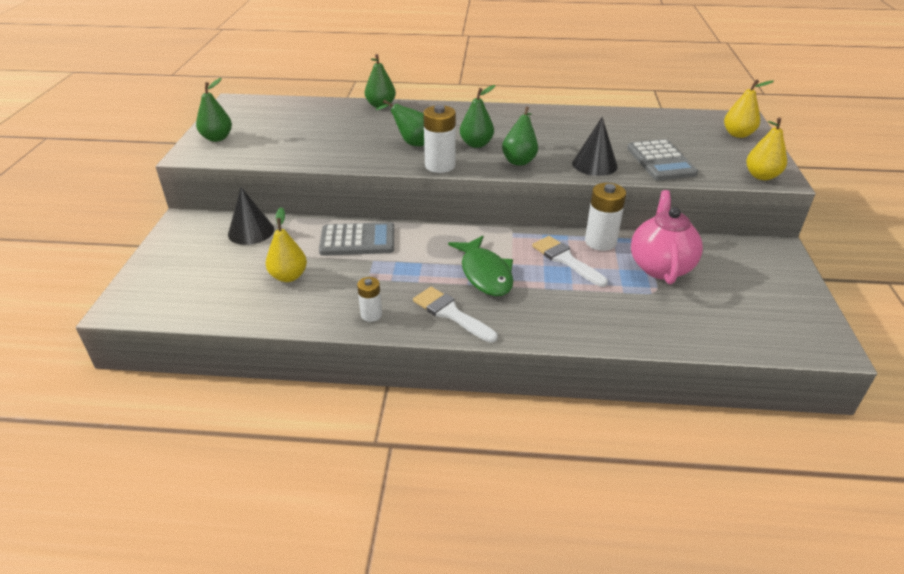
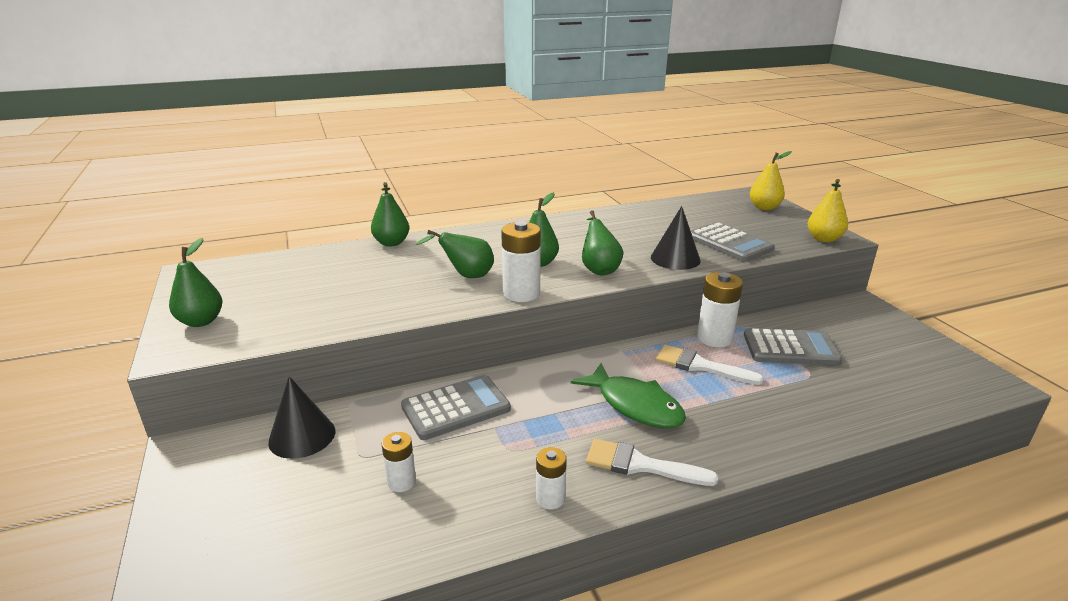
camera: 25 degrees left, 10 degrees down
yellow pear [266,208,307,282] -> white battery [382,432,416,492]
pink teapot [631,190,703,284] -> grey calculator [744,328,842,365]

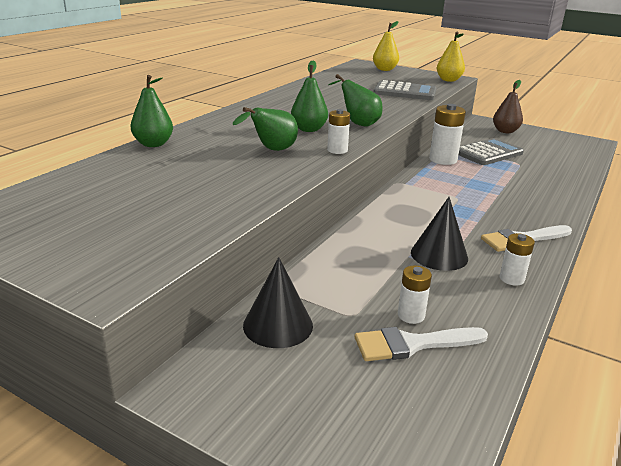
camera: 40 degrees left, 0 degrees up
green pear [169,238,223,327] -> none
grey calculator [401,375,511,440] -> none
white battery [501,221,541,302] -> white battery [327,109,350,154], size x0.59
green fish [571,363,686,429] -> none
black cone [651,206,701,270] -> black cone moved to [411,197,468,271]
white brush [656,345,764,385] -> white brush moved to [355,327,488,361]
none -> brown pear [493,80,523,133]

